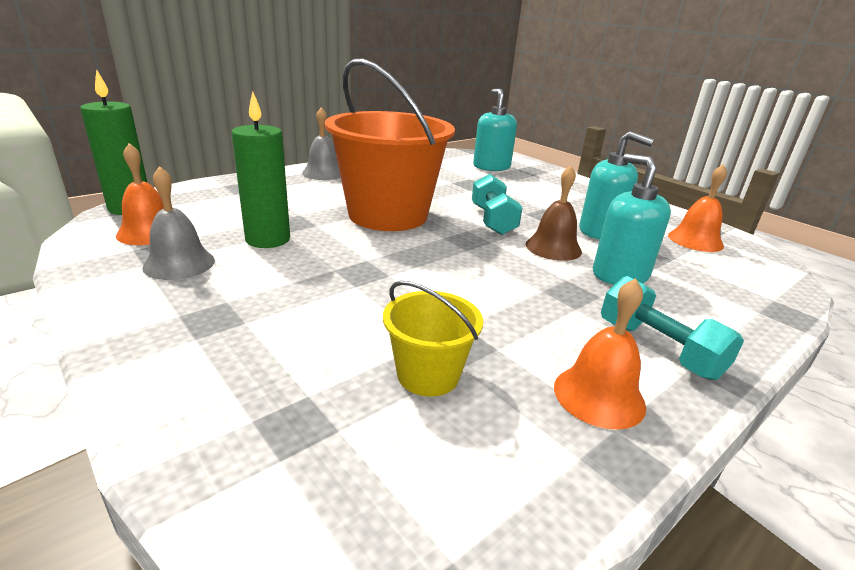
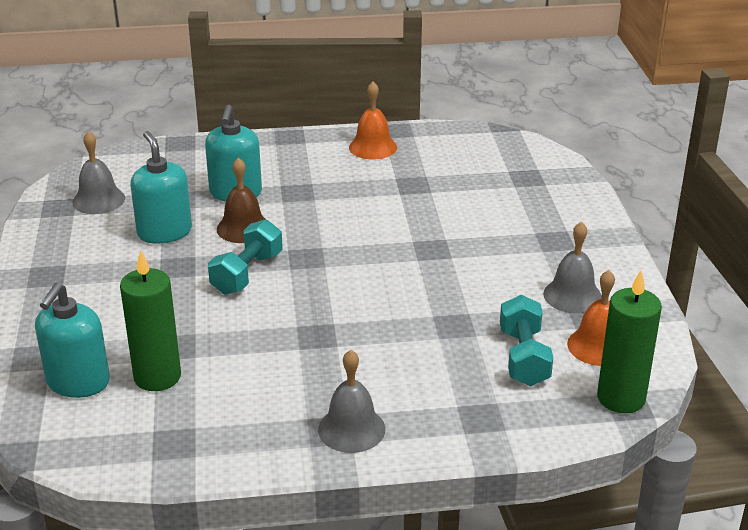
camera: 145 degrees left, 5 degrees up
green candle [231,92,290,248] -> green candle moved to [120,250,181,391]
orange bucket [325,59,455,231] -> none
yellow bucket [383,281,483,397] -> none
turquoise dumbbell [601,276,744,380] -> turquoise dumbbell moved to [500,295,553,386]
orange bell [668,164,727,252] -> grey bell [72,131,125,214]

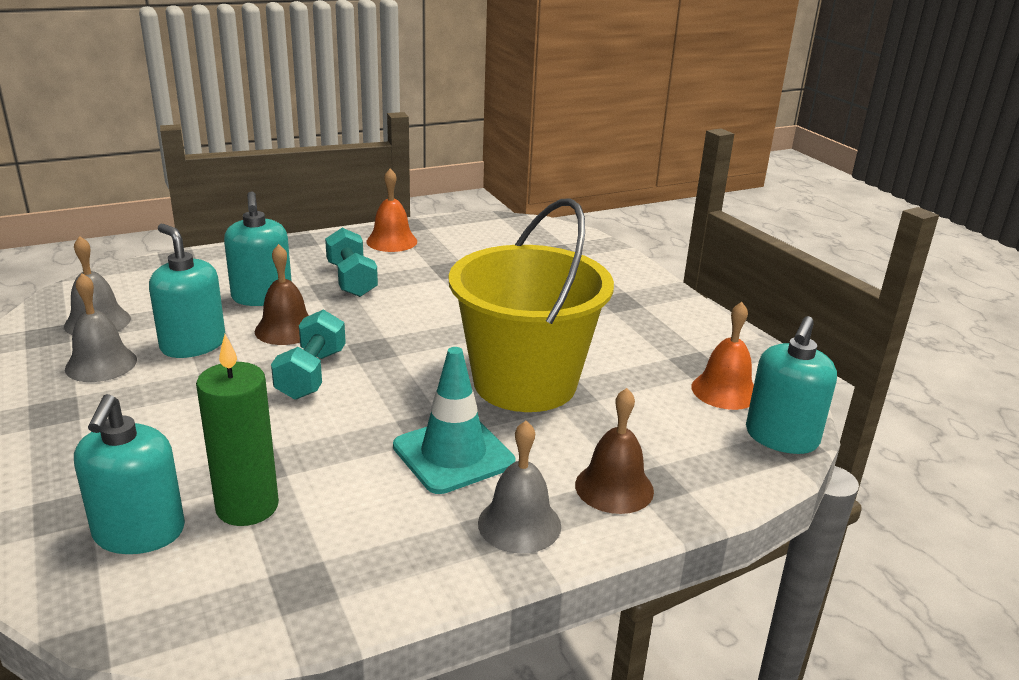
camera: 20 degrees left, 5 degrees down
turquoise dumbbell [500,295,553,386] -> turquoise dumbbell moved to [325,228,378,297]
grey bell [543,222,602,313] -> grey bell moved to [65,273,137,382]
green candle [597,271,662,413] -> turquoise soap dispenser [746,316,837,454]
none -> turquoise traffic cone [393,347,515,494]
none -> yellow bucket [449,198,614,412]
none -> brown bell [575,388,654,514]

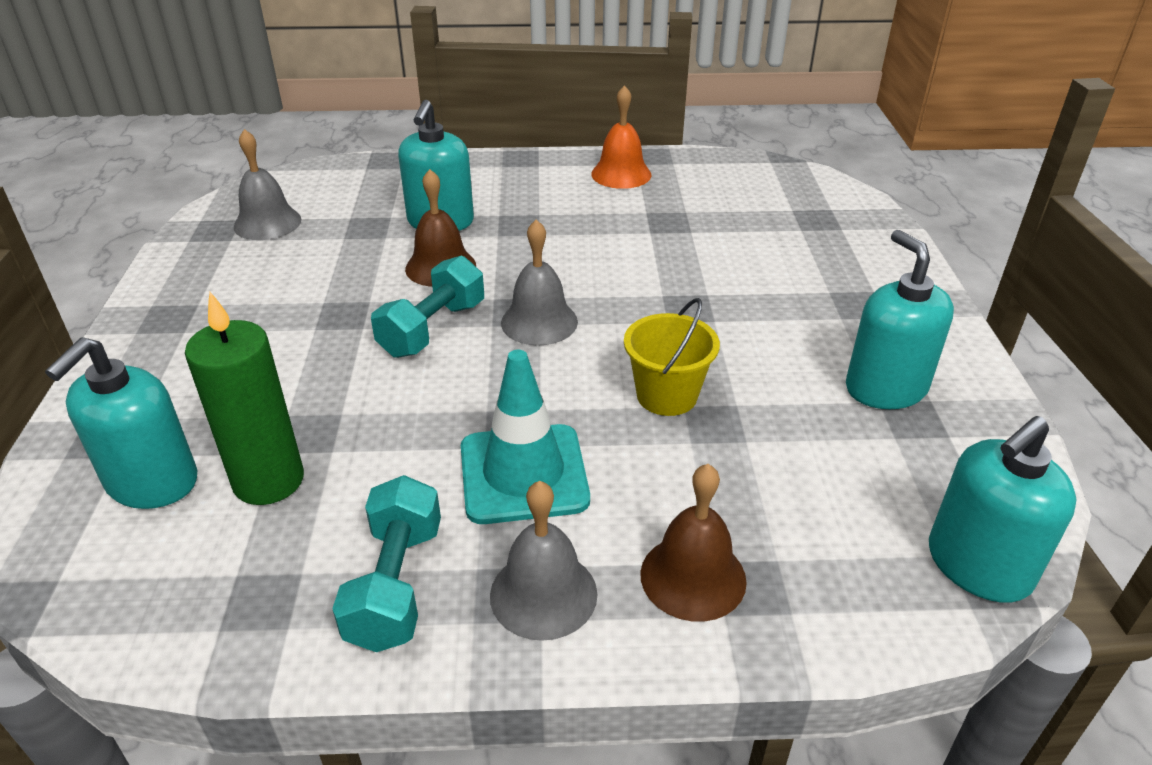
camera: 25 degrees right, 10 degrees up
grey bell [65,273,137,382] -> grey bell moved to [501,220,578,346]
turquoise soap dispenser [149,224,225,358] -> turquoise soap dispenser moved to [846,230,954,409]
turquoise dumbbell [325,228,378,297] -> turquoise dumbbell moved to [332,475,441,652]
yellow bucket [449,198,614,412] -> yellow bucket [624,298,720,416], size x0.46
orange bell [692,302,754,410] -> none

